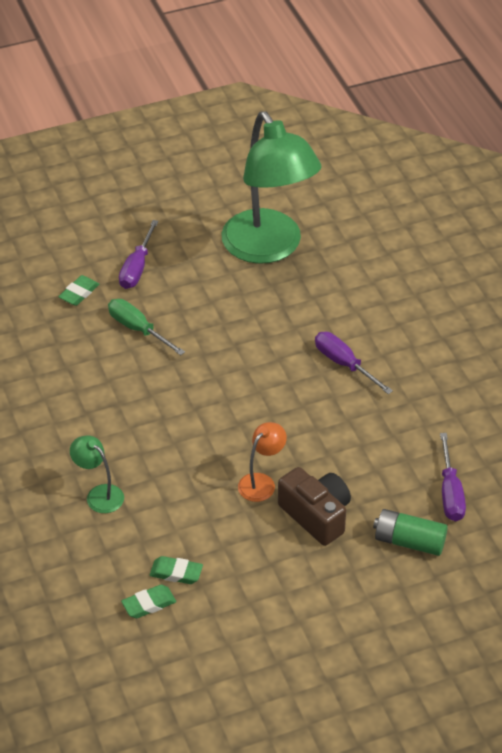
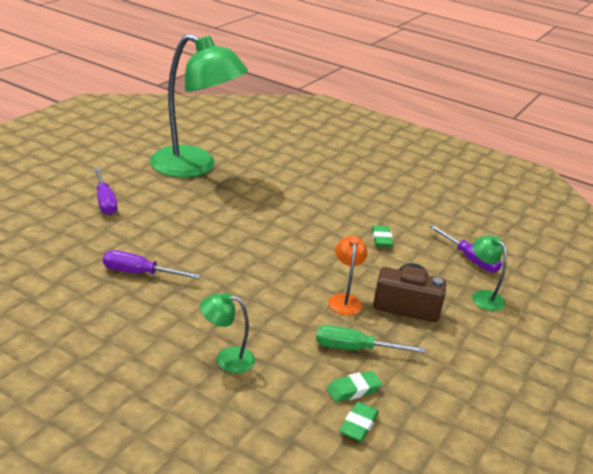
camera: 40 degrees left, 15 degrees down
green eraser [58,275,99,306] -> green eraser moved to [372,225,393,247]
green screwdriver [108,299,185,355] -> green screwdriver moved to [316,325,425,353]
purple screwdriver [315,332,393,394] -> purple screwdriver moved to [103,250,201,279]
green battery [373,509,448,556] -> green lamp [472,235,507,311]

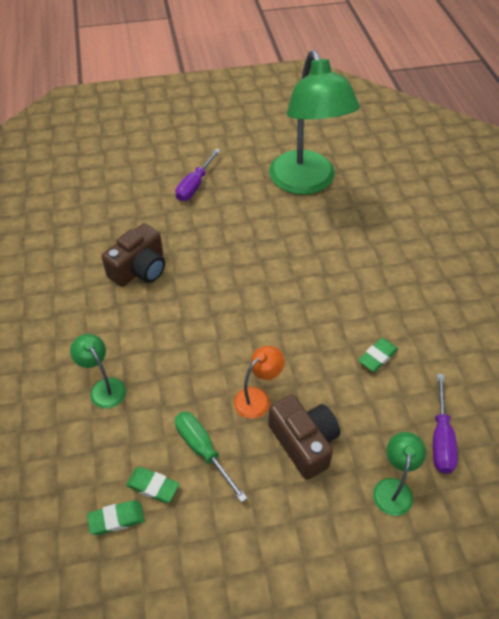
camera: 50 degrees right, 20 degrees up
purple screwdriver [103,250,201,279] -> brown camera [102,223,165,287]

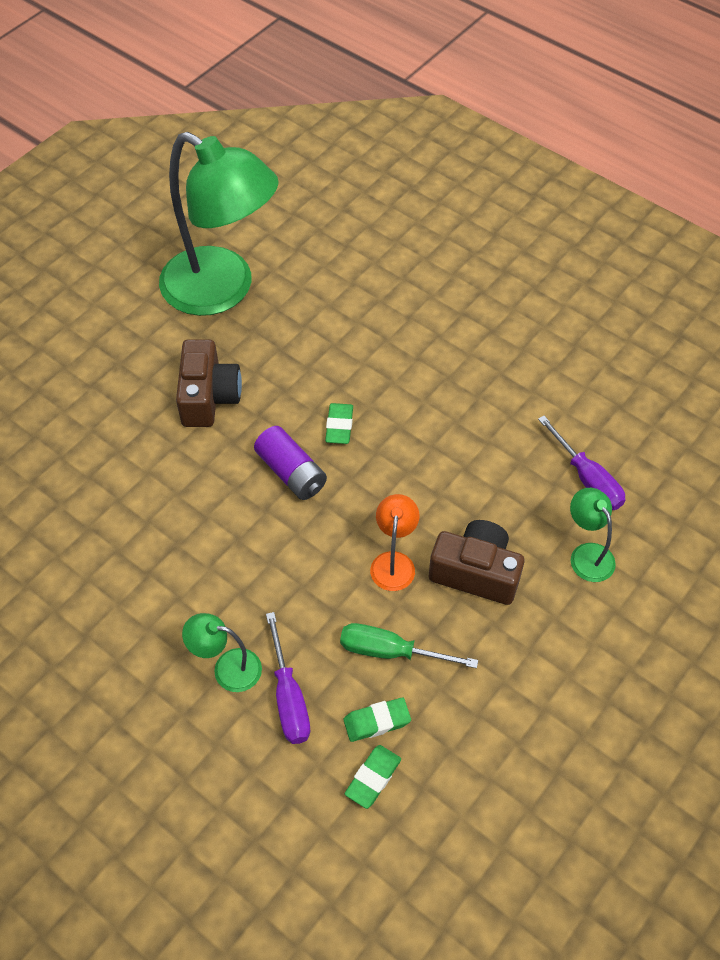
camera: 40 degrees left, 5 degrees up
brown camera [102,223,165,287] -> brown camera moved to [176,339,242,427]
purple screwdriver [175,149,220,201] -> purple screwdriver moved to [266,612,310,744]
green eraser [358,338,398,372] -> green eraser moved to [325,403,353,444]
none -> purple battery [254,426,327,500]

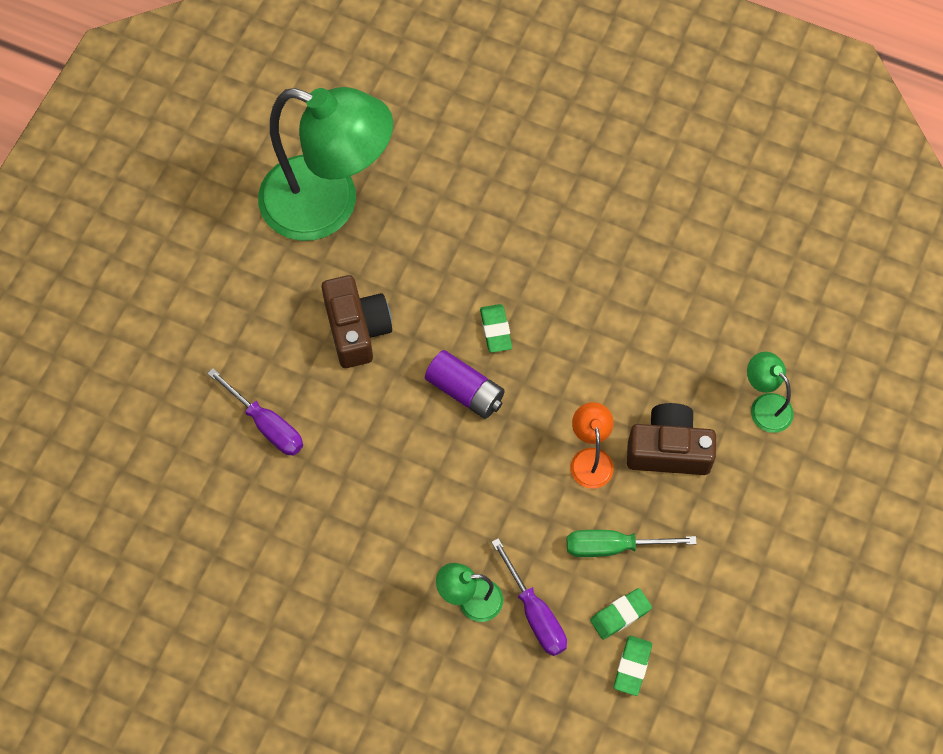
camera: 15 degrees left, 10 degrees up
purple screwdriver [538,416,625,510] -> purple screwdriver moved to [207,368,303,456]

